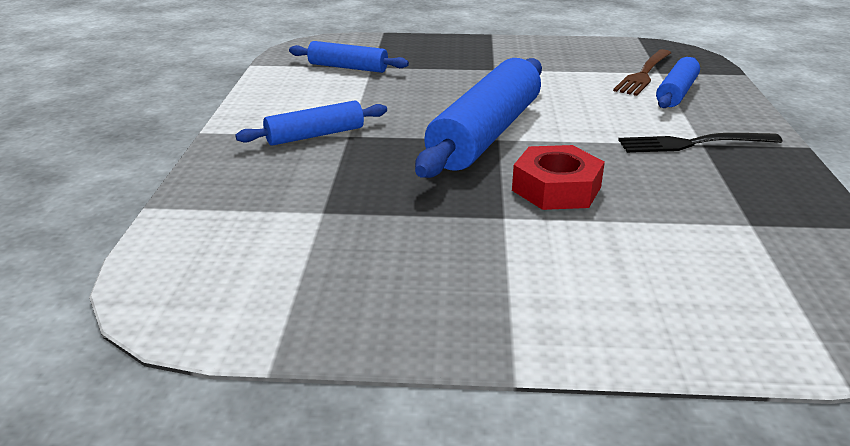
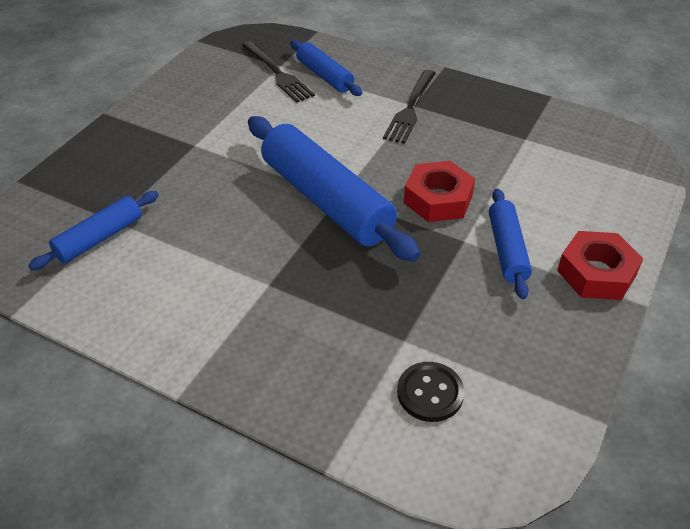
camera: 65 degrees left, 15 degrees up
blue rolling pin [235,100,387,146] -> blue rolling pin moved to [489,188,532,299]
brown fork [613,49,671,96] -> black fork [242,42,315,103]
none -> black button [397,362,464,422]
none -> red nut [557,231,643,300]

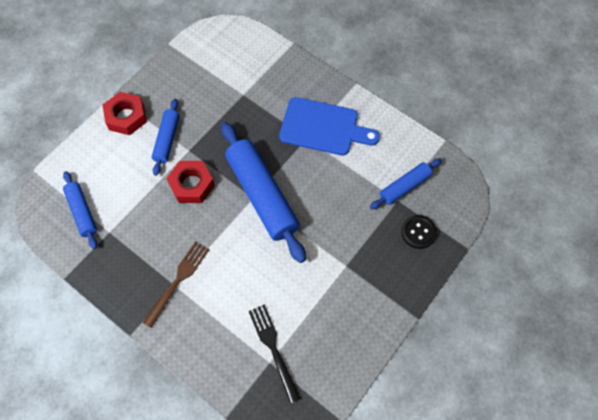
camera: 170 degrees left, 20 degrees up
blue rolling pin [290,40,362,96] -> blue rolling pin moved to [63,171,97,249]
black fork [383,70,436,144] -> brown fork [142,241,210,328]
black button [397,362,464,422] -> black button moved to [401,215,437,249]
none -> blue cutting board [279,97,380,156]

